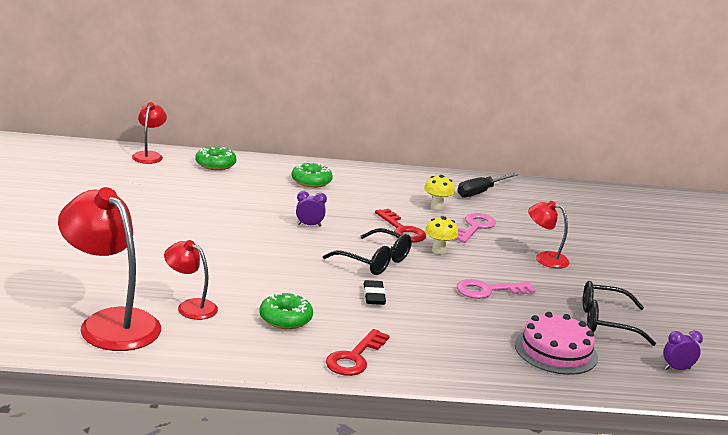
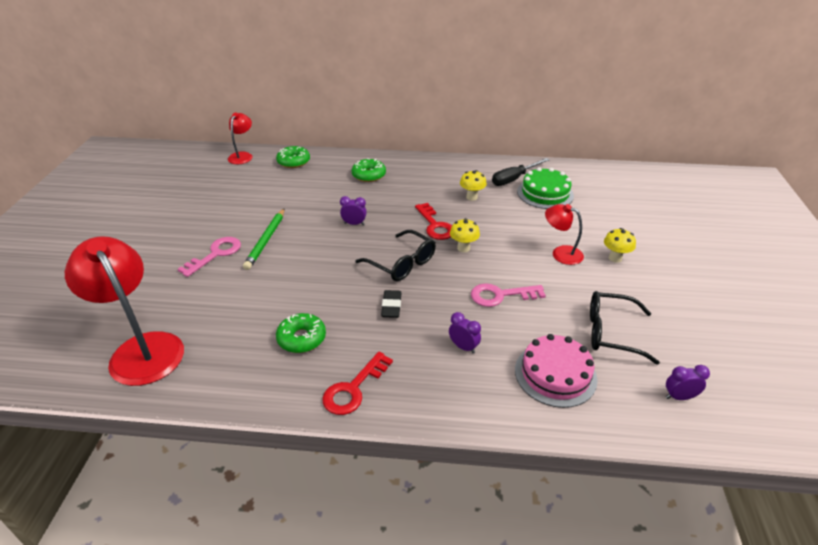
camera: 10 degrees right, 15 degrees up
red lamp [164,240,218,320] -> none
pink key [455,213,496,243] -> pink key moved to [178,237,241,277]
none -> green pencil [243,208,285,270]
none -> purple clock [449,312,481,353]
none -> green cake [517,167,574,209]
none -> yellow mushroom [604,228,636,263]

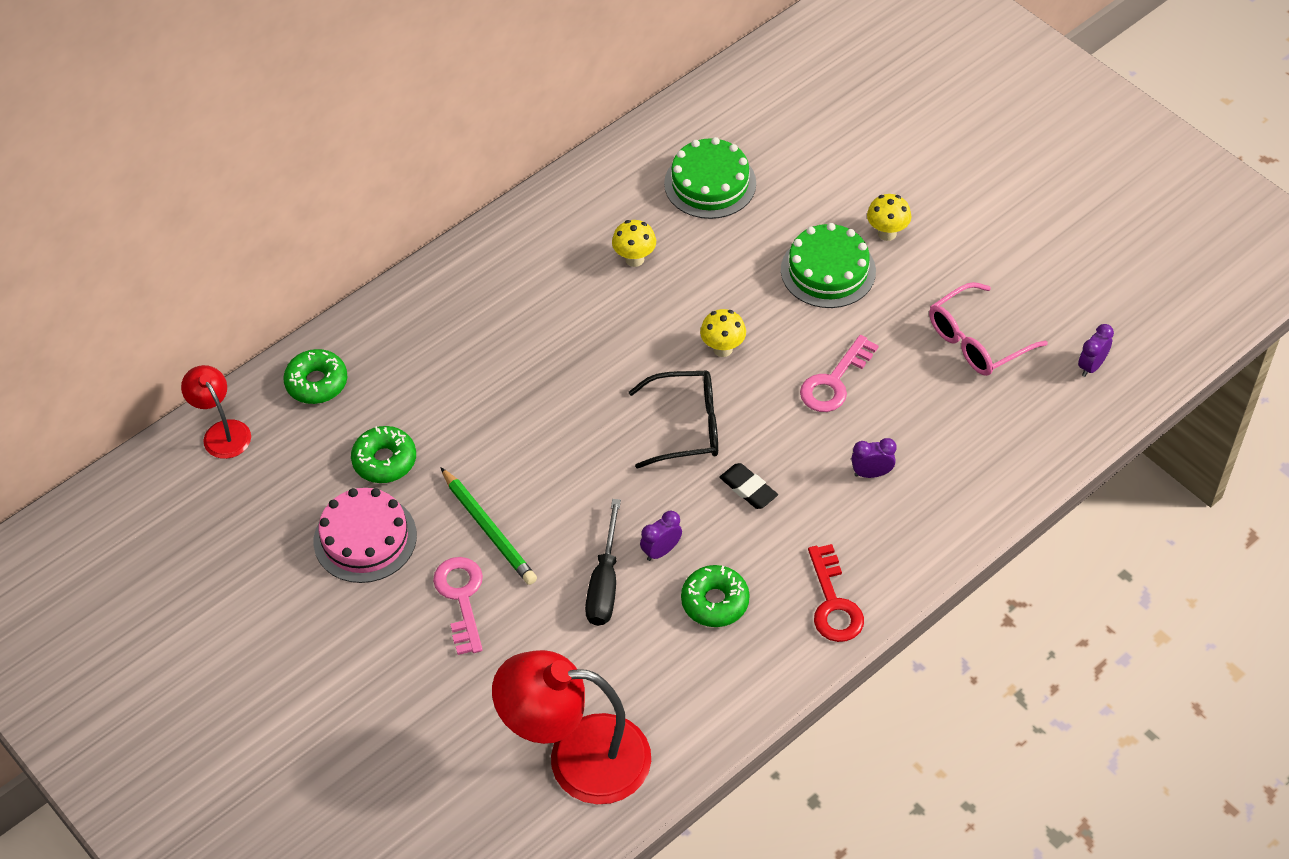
camera: 45 degrees left, 15 degrees up
purple clock [340,196,367,225] -> purple clock moved to [640,511,682,561]
green donut [352,158,386,182] -> green donut moved to [351,426,416,483]
red key [415,203,452,240] -> none
black screwdriver [492,158,549,186] -> black screwdriver moved to [585,499,621,626]
pink cake [515,334,597,408] -> pink cake moved to [314,488,417,583]
red lamp [545,204,584,265] -> green cake [781,223,876,308]
black glasses [590,291,660,365] -> pink glasses [929,282,1048,376]

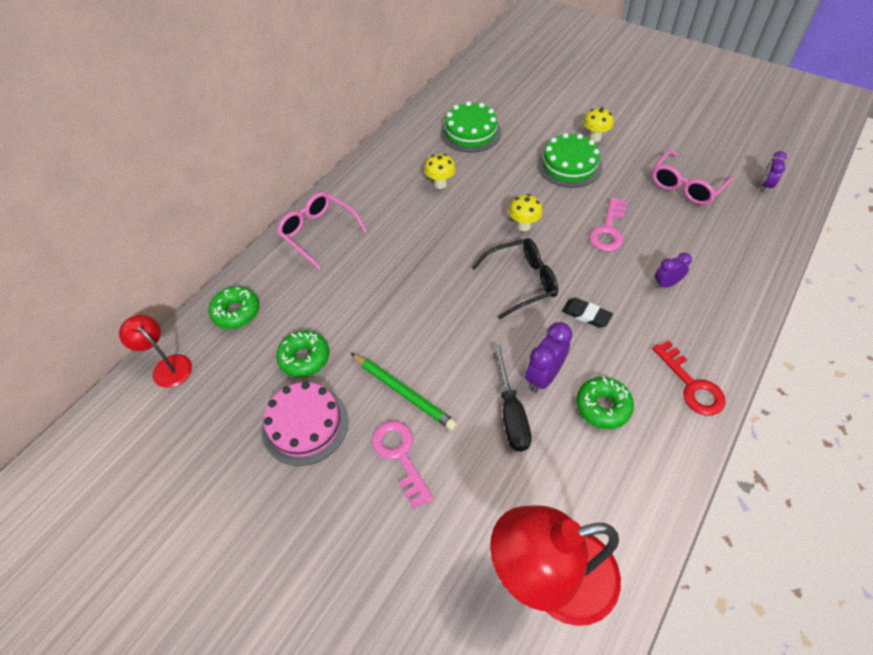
camera: 15 degrees left, 0 degrees up
purple clock [640,511,682,561] -> purple clock [525,322,572,393], size x1.56
none -> pink glasses [277,192,367,269]

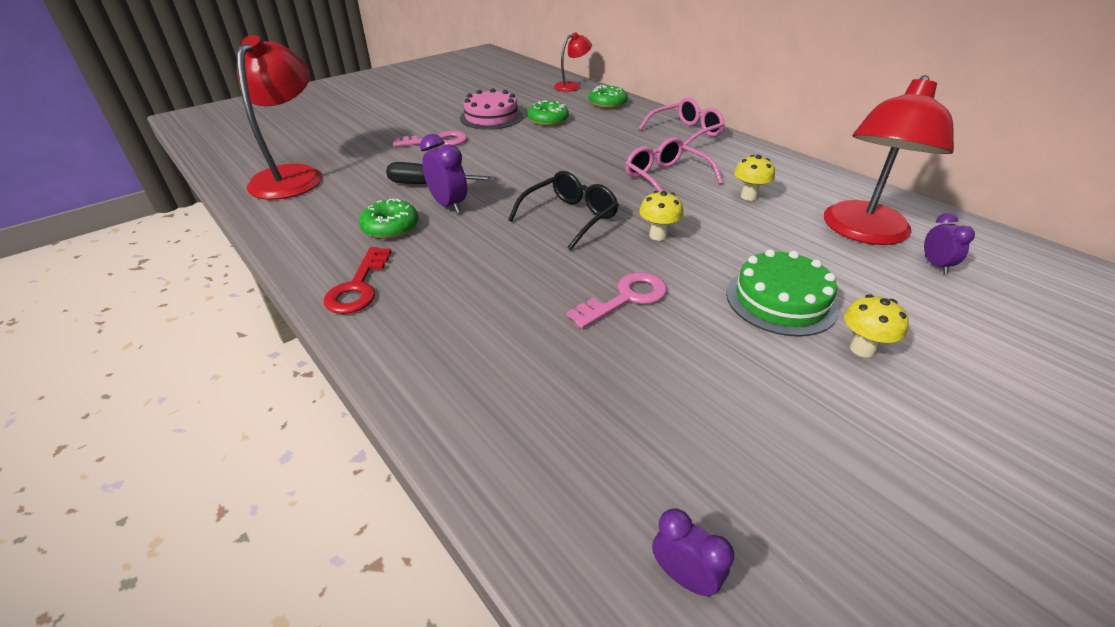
camera: 105 degrees right, 15 degrees down
green pencil [351,353,457,430] -> none
green cake [441,101,501,152] -> red lamp [824,75,954,245]
black glasses [472,238,558,319] -> black glasses turned 135 degrees counterclockwise [508,171,619,250]
black eraser [562,298,613,328] -> none
pink key [589,197,627,251] -> pink key turned 105 degrees clockwise [567,272,667,329]
pink glasses [652,150,733,205] -> pink glasses moved to [625,137,723,192]
red key [652,340,726,416] -> red key turned 75 degrees counterclockwise [324,247,392,314]
purple clock [655,253,692,289] -> purple clock moved to [924,213,975,274]

